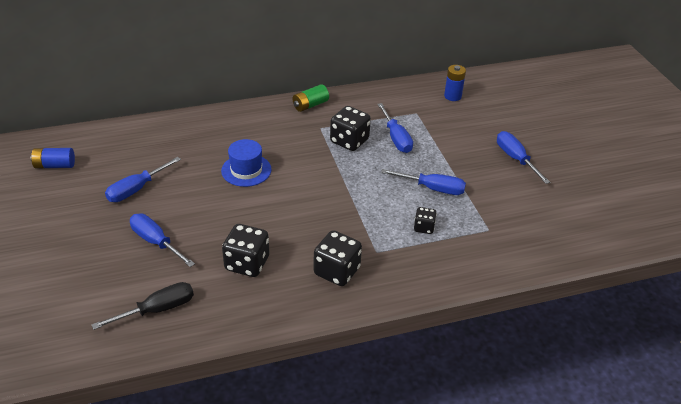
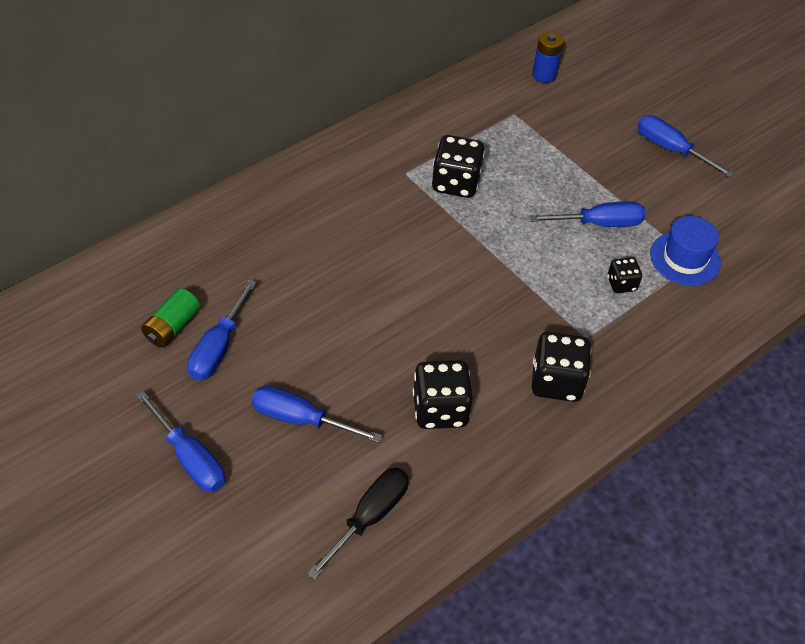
camera: 25 degrees left, 10 degrees up
blue battery [30,148,75,168] -> none
blue hat [221,139,272,187] -> blue hat moved to [650,216,721,286]
green battery [293,84,329,112] -> green battery moved to [141,288,200,348]
blue screwdriver [377,103,413,153] -> blue screwdriver moved to [136,391,225,492]

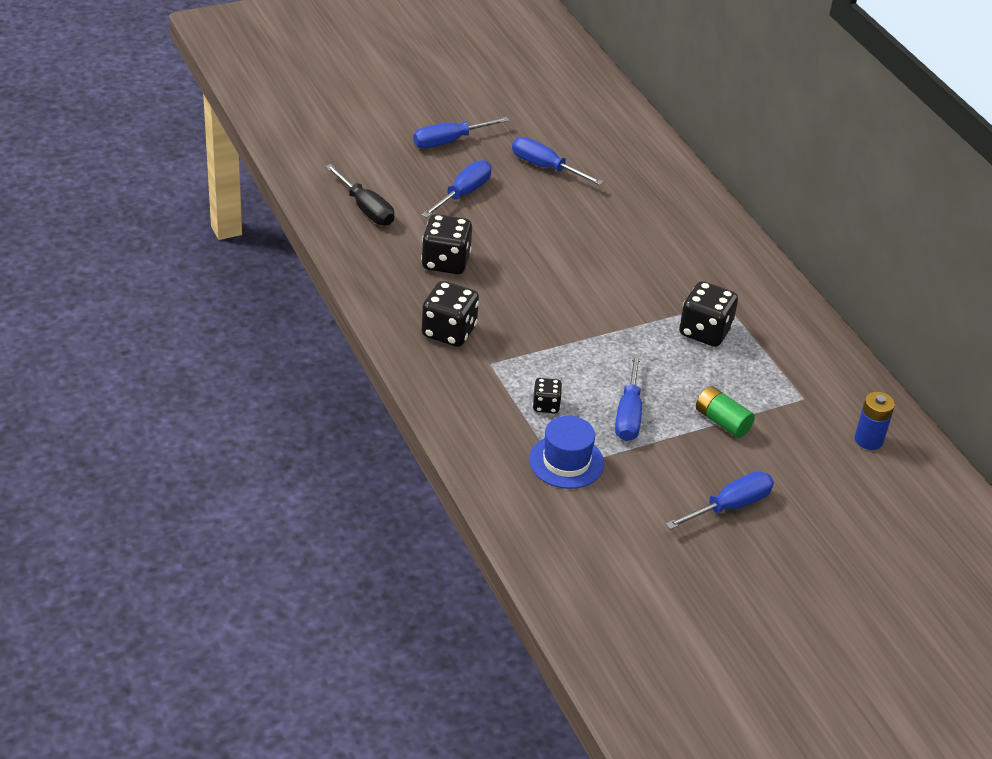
camera: 105 degrees right, 10 degrees down
green battery [141,288,200,348] -> green battery moved to [696,386,755,438]

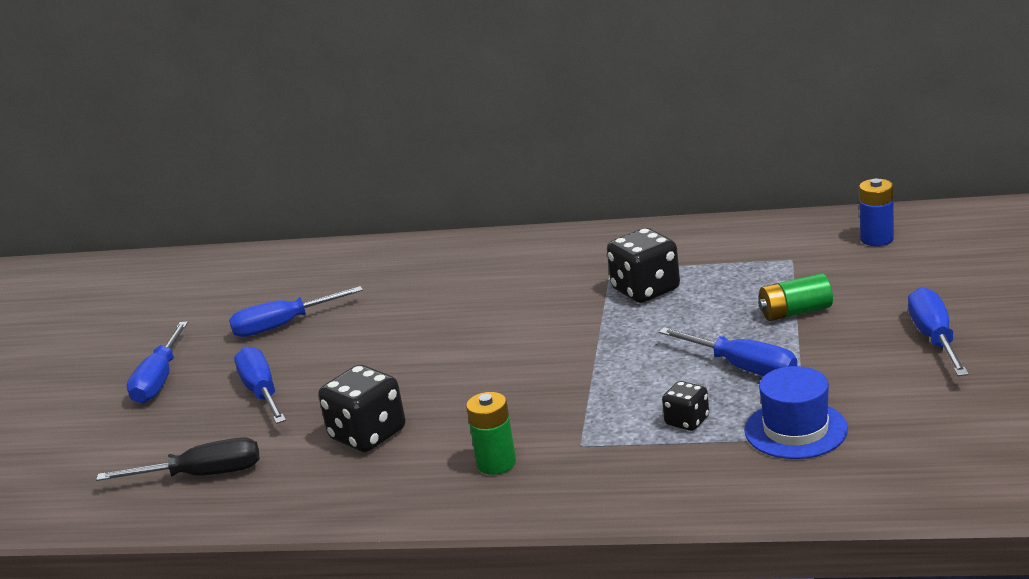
camera: 50 degrees left, 15 degrees down
black dice [422,281,479,347] -> green battery [466,392,516,475]

